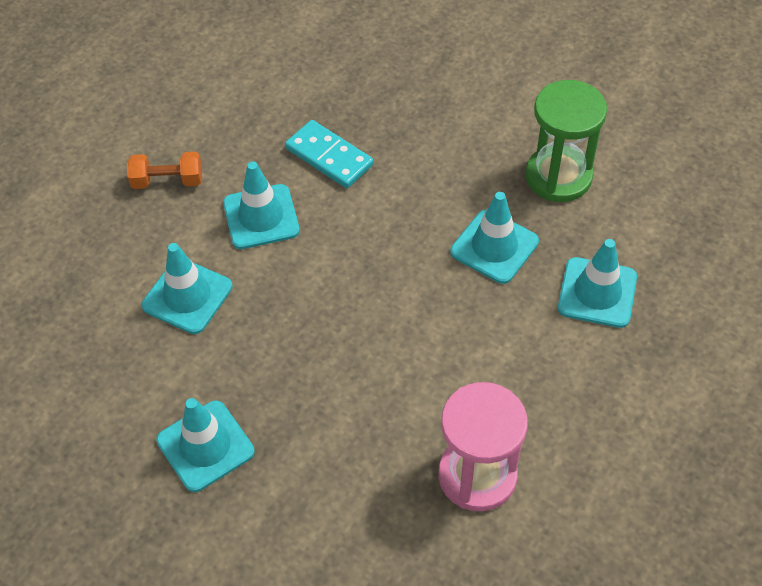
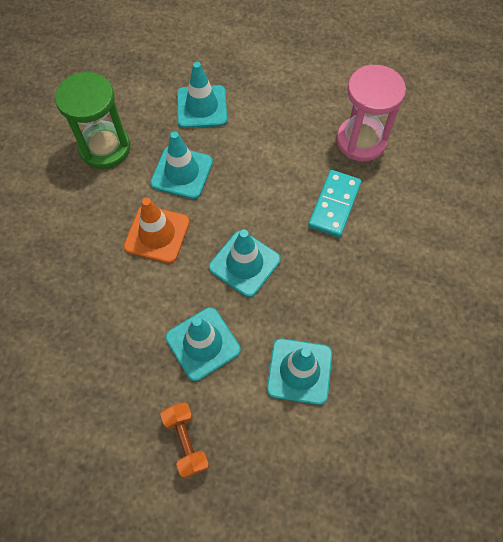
camera: 110 degrees left, 10 degrees up
turquoise traffic cone [156,398,255,492] -> turquoise traffic cone moved to [209,230,281,297]
turquoise domino [285,120,374,188] -> turquoise domino moved to [308,170,361,237]
none -> orange traffic cone [124,198,190,263]

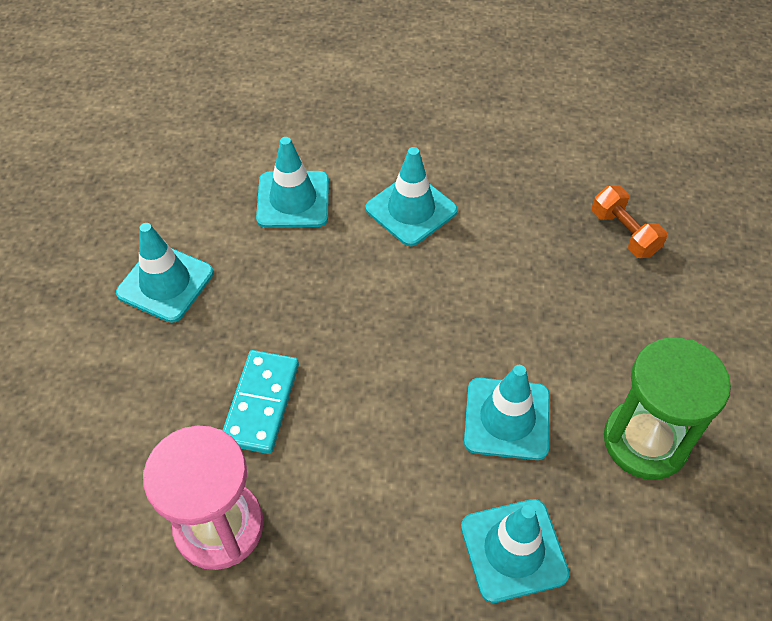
camera: 170 degrees right, 10 degrees down
orange traffic cone [124,198,190,263] -> none
orange dumbbell [160,402,209,478] -> orange dumbbell moved to [592,186,667,258]
turquoise traffic cone [209,230,281,297] -> turquoise traffic cone moved to [116,223,214,323]

